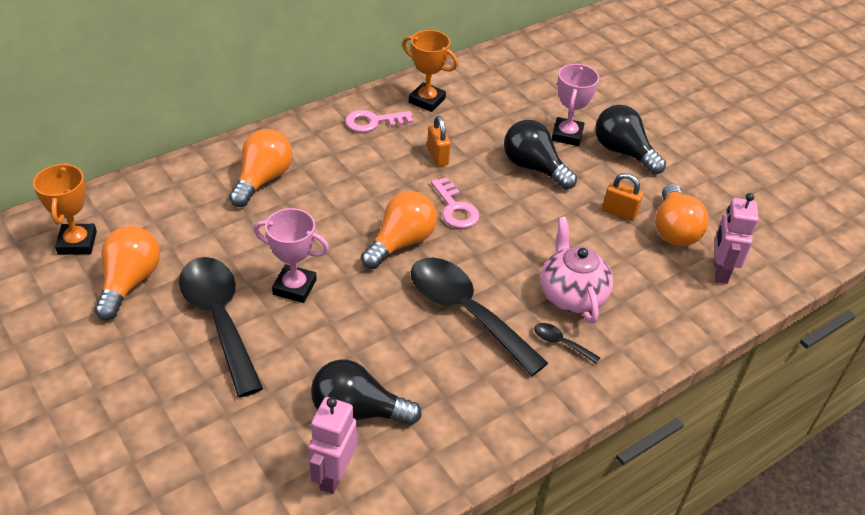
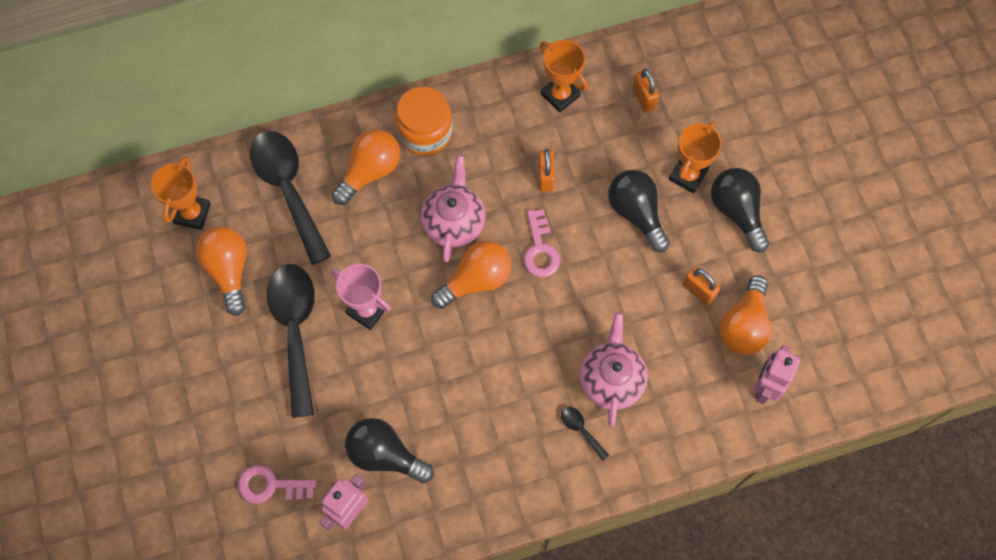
camera: 20 degrees right, 25 degrees up
orange light bulb [94,226,160,320] -> orange light bulb turned 45 degrees counterclockwise [195,226,247,316]
pink key [345,110,413,132] -> pink key moved to [238,465,316,504]
black spoon [411,258,548,376] -> black spoon moved to [250,131,331,265]
pink trophy [552,64,599,146] -> orange trophy [669,121,722,194]
none -> orange jar [395,87,453,155]
none -> pink teapot [421,155,485,262]
none -> orange padlock [632,69,659,112]

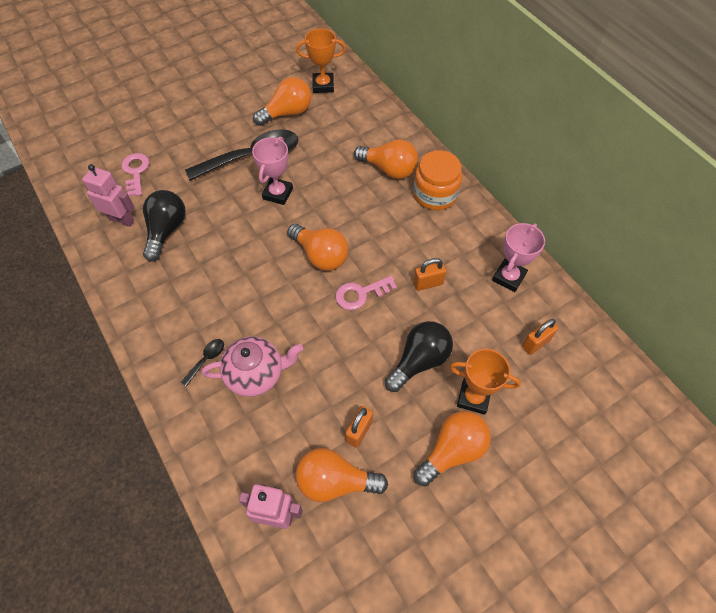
camera: 75 degrees right, 10 degrees down
black spoon [250,131,331,265] -> none
pink teapot [421,155,485,262] -> none
orange trophy [540,40,588,113] -> pink trophy [492,223,545,292]
black light bulb [711,168,769,252] -> orange light bulb [414,411,491,486]

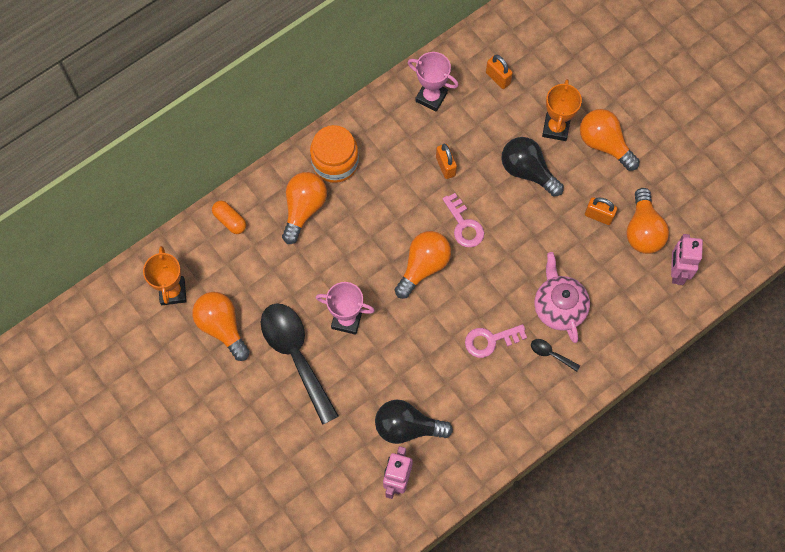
camera: 95 degrees left, 10 degrees up
pink key [122,153,149,196] -> pink key moved to [465,324,527,358]
none -> orange capsule [212,201,246,234]

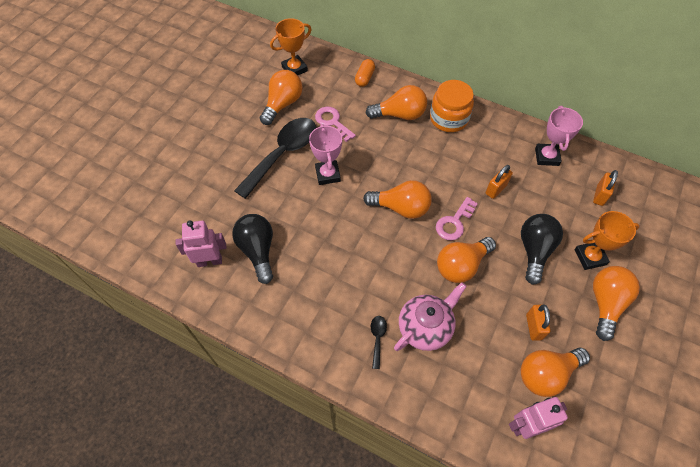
camera: 65 degrees right, 10 degrees down
pink key [465,324,527,358] -> pink key moved to [315,107,356,142]
none -> orange light bulb [437,237,496,283]

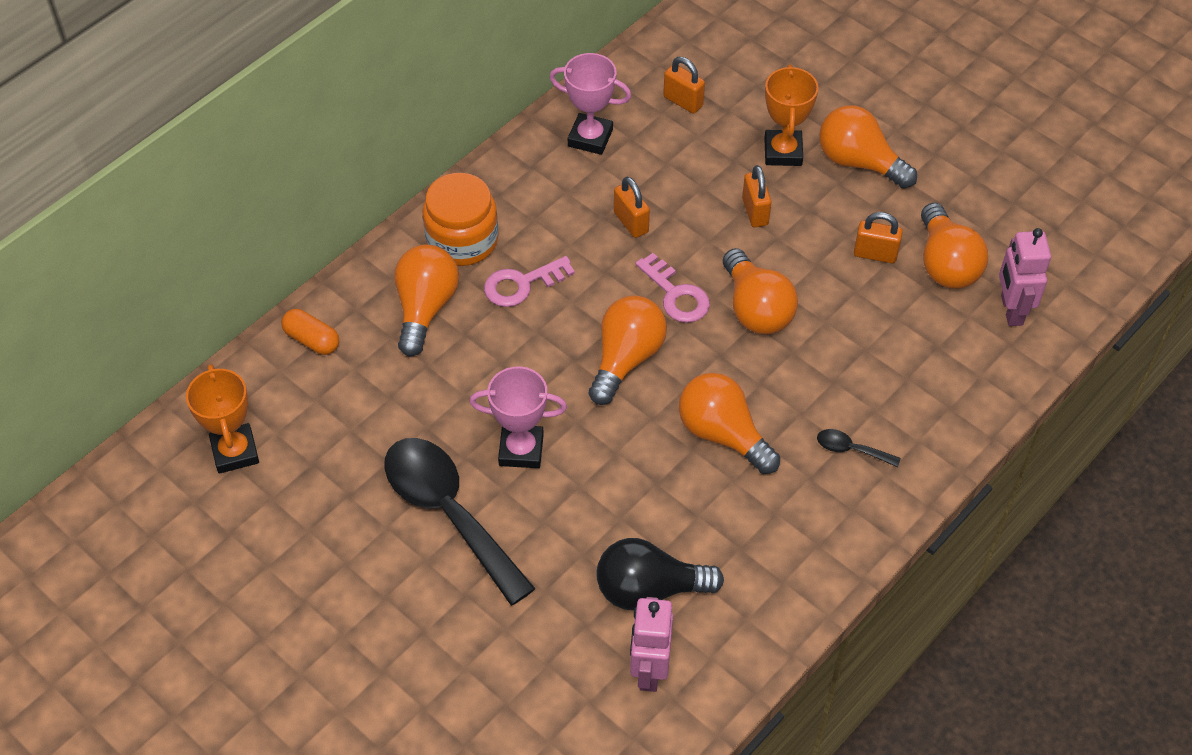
camera: 75 degrees left, 5 degrees down
orange light bulb [260,70,303,125] -> orange light bulb moved to [679,373,780,474]
pink key [315,107,356,142] -> pink key moved to [484,256,575,307]
pink teapot [394,283,467,351] -> none
black light bulb [521,214,563,285] -> orange padlock [742,165,772,227]

